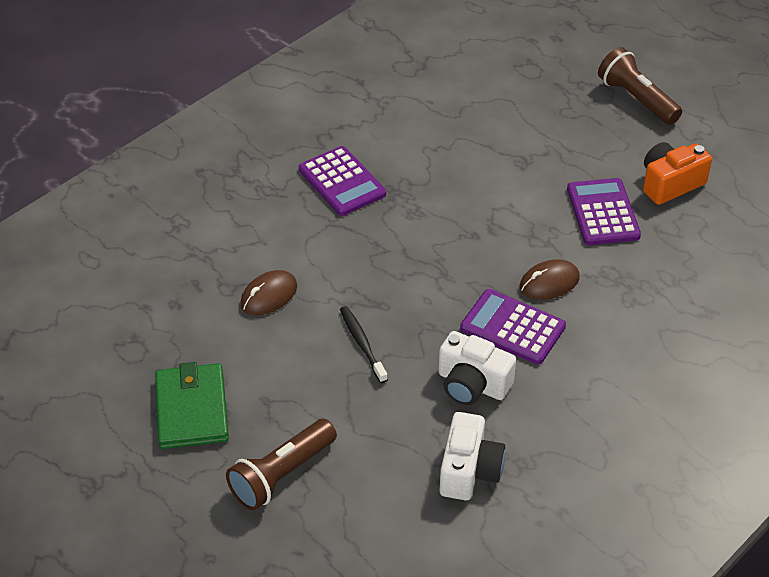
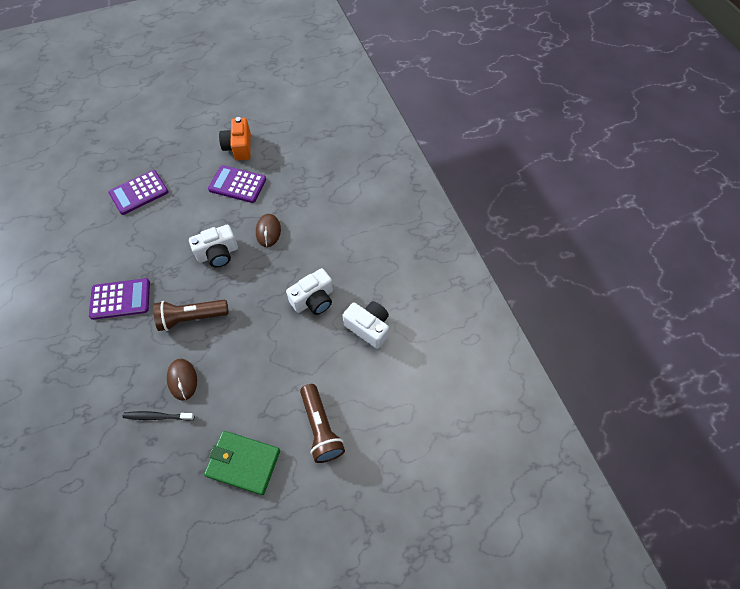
camera: 65 degrees left, 15 degrees up
black toothbrush [340,306,388,383] -> black toothbrush moved to [123,411,195,421]
purple calculator [460,289,566,365] -> purple calculator moved to [108,170,169,215]
brown flashlight [598,47,682,125] -> brown flashlight moved to [153,300,229,331]
none -> white camera [189,225,238,267]

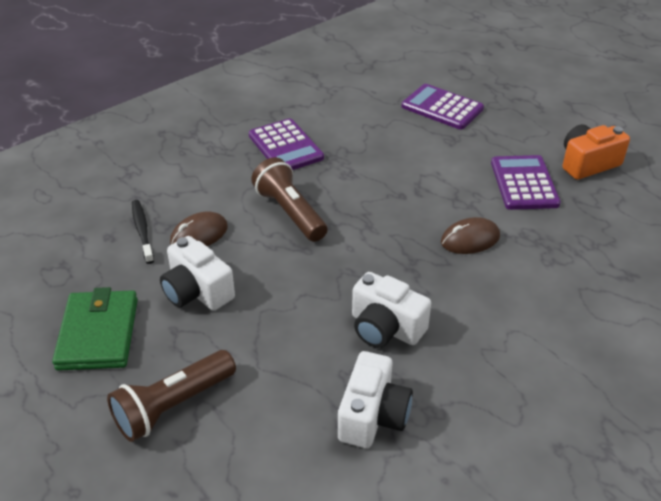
camera: 70 degrees right, 20 degrees down
white camera [189,225,238,267] -> white camera moved to [160,236,235,311]

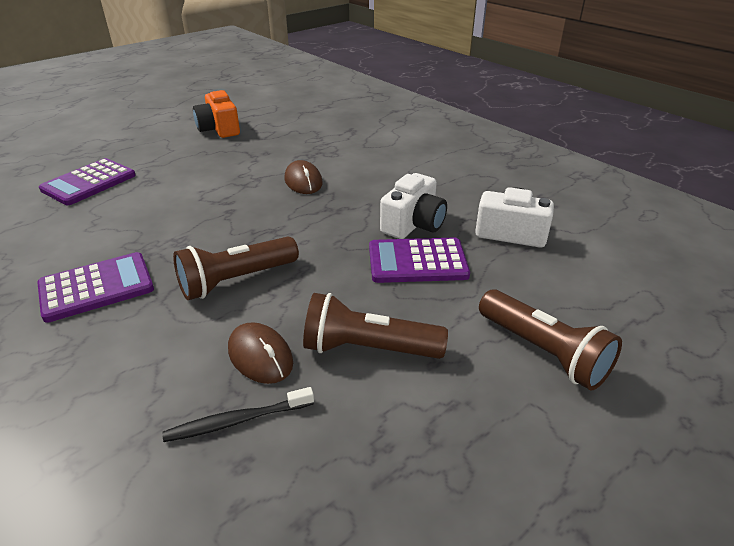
camera: 90 degrees left, 5 degrees down
green wallet [52,287,138,371] -> none
white camera [160,236,235,311] -> brown flashlight [303,293,448,359]
purple calculator [491,155,561,210] -> purple calculator moved to [369,238,470,283]

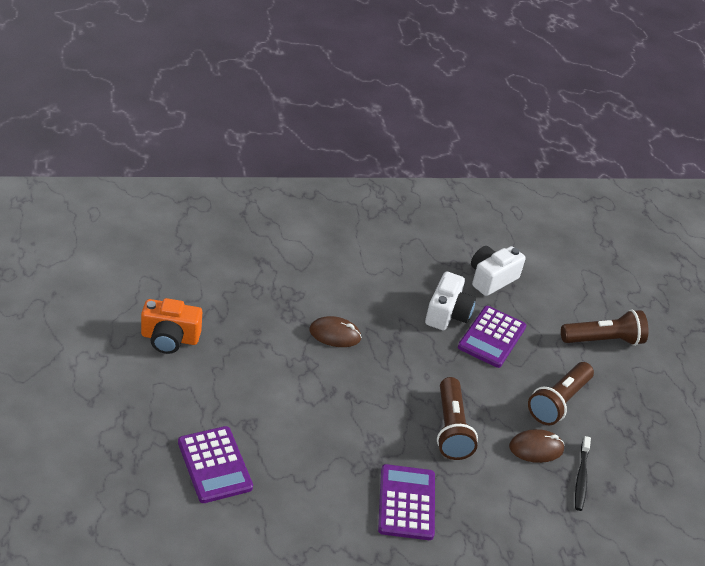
camera: 65 degrees left, 5 degrees up
white camera [380,173,447,239] -> white camera turned 45 degrees clockwise [425,272,476,330]

